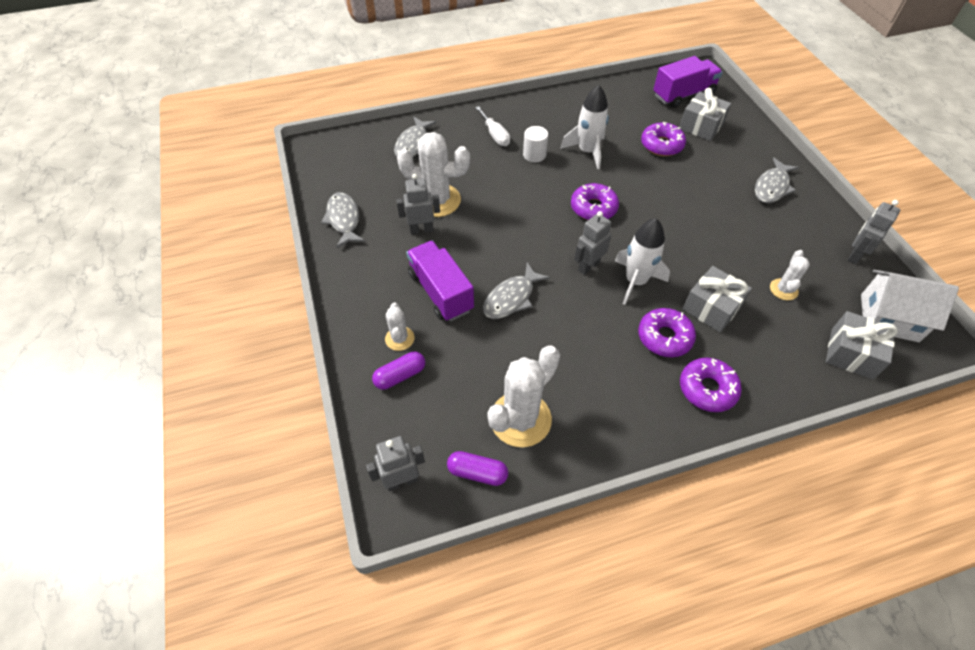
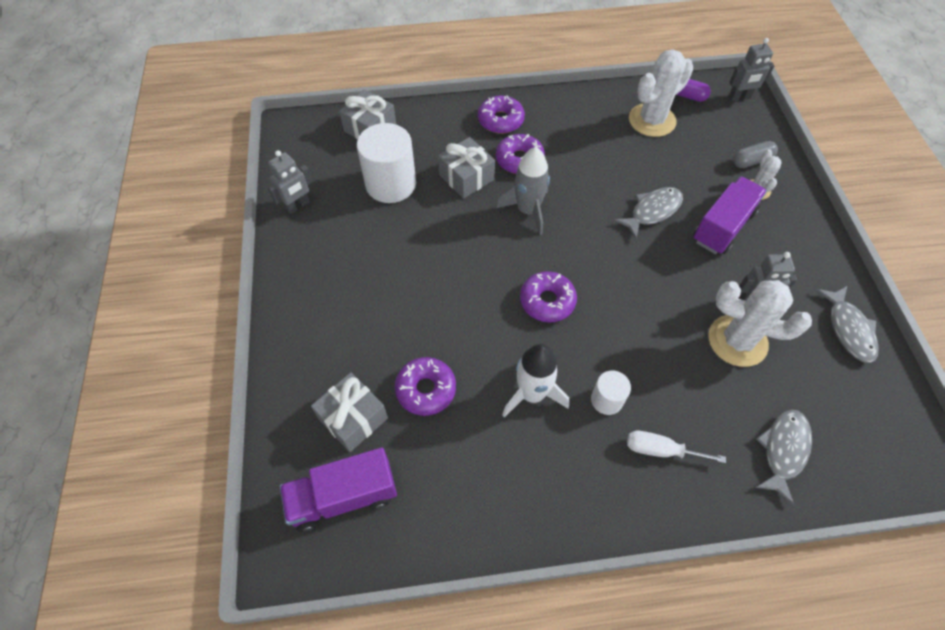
camera: 170 degrees left, 5 degrees up
purple capsule [372,352,425,390] -> grey capsule [733,141,778,168]
purple truck [406,241,474,322] -> purple truck turned 120 degrees counterclockwise [693,176,767,254]
white screwdriver [475,106,510,146] -> white screwdriver turned 60 degrees counterclockwise [627,431,726,463]
grey robot [574,211,611,275] -> none
white rocket [615,218,670,305] -> grey rocket [496,147,550,235]
grey fish [755,158,799,203] -> none
white cactus [770,250,810,300] -> white cylinder [357,123,416,203]
white house [861,270,959,342] -> none

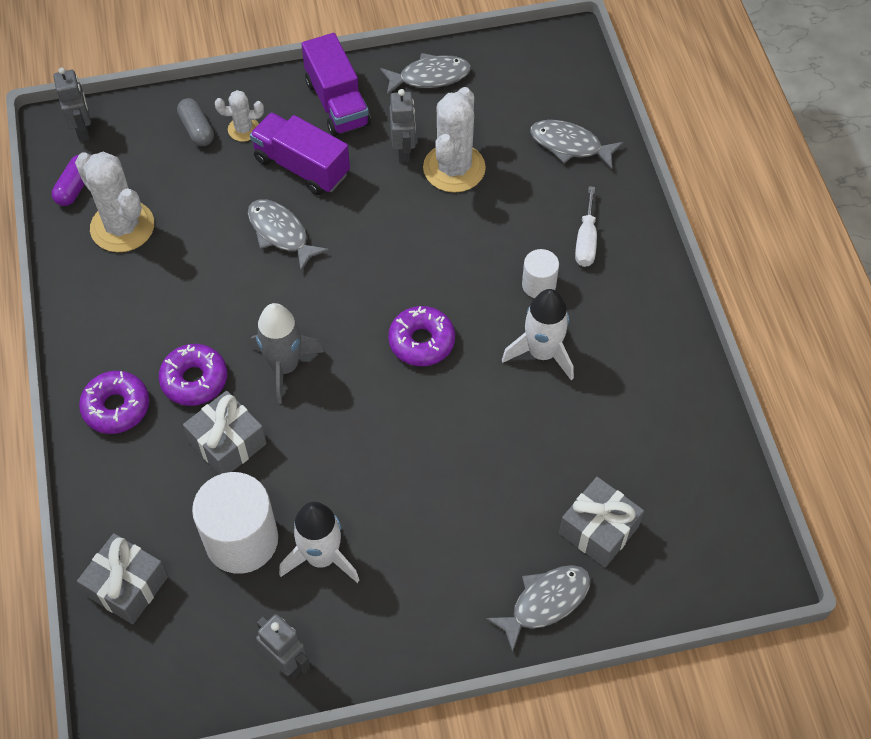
camera: 95 degrees left, 0 degrees up
purple truck [280,448,397,532] -> purple truck moved to [302,33,371,136]
purple donut [395,357,456,416] -> none
none -> white rocket [279,502,359,583]
none -> grey fish [486,565,591,653]

